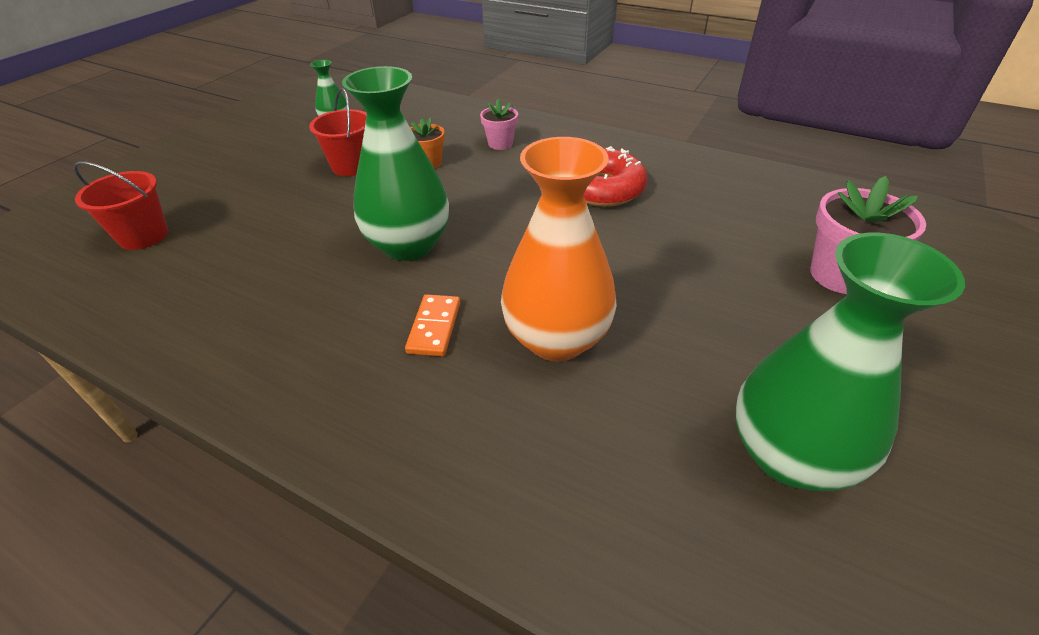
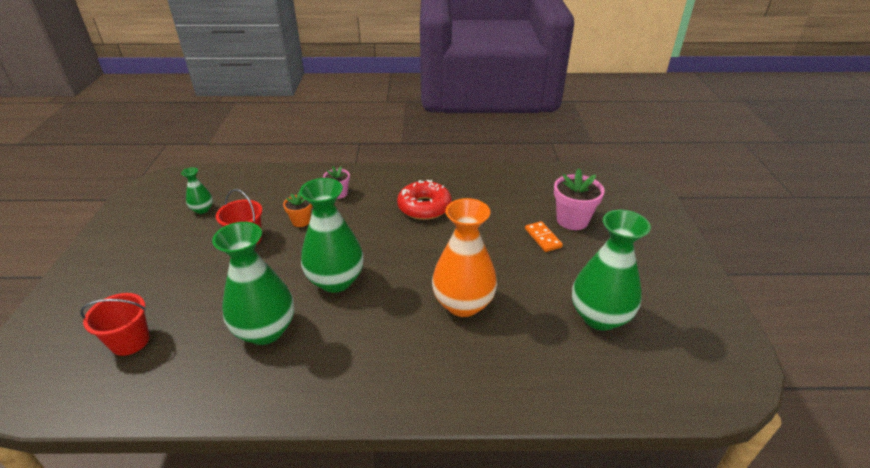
camera: 30 degrees left, 5 degrees down
orange domino [405,294,460,356] -> orange domino moved to [525,221,563,252]
none -> green vase [212,222,294,345]

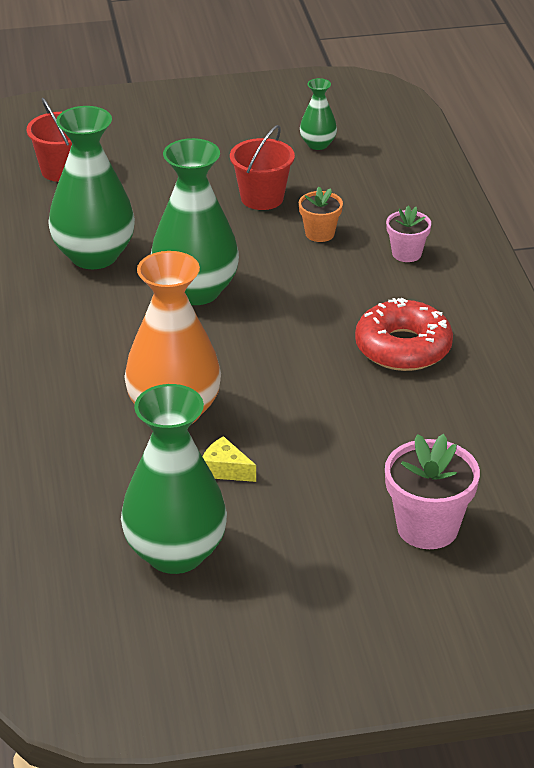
camera: 80 degrees right, 0 degrees up
orange domino [525,221,563,252] -> none
none -> yellow cheese [203,436,256,482]

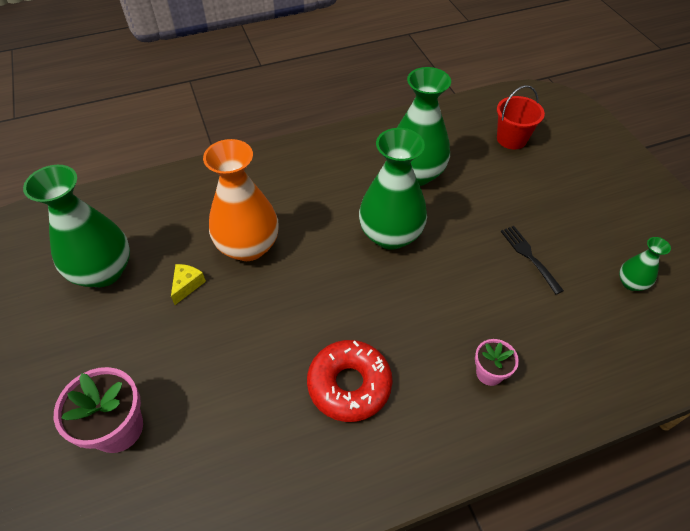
camera: 80 degrees right, 15 degrees up
red bucket [230,125,295,210] -> black fork [500,226,564,294]
orange flower pot [299,187,343,242] -> none

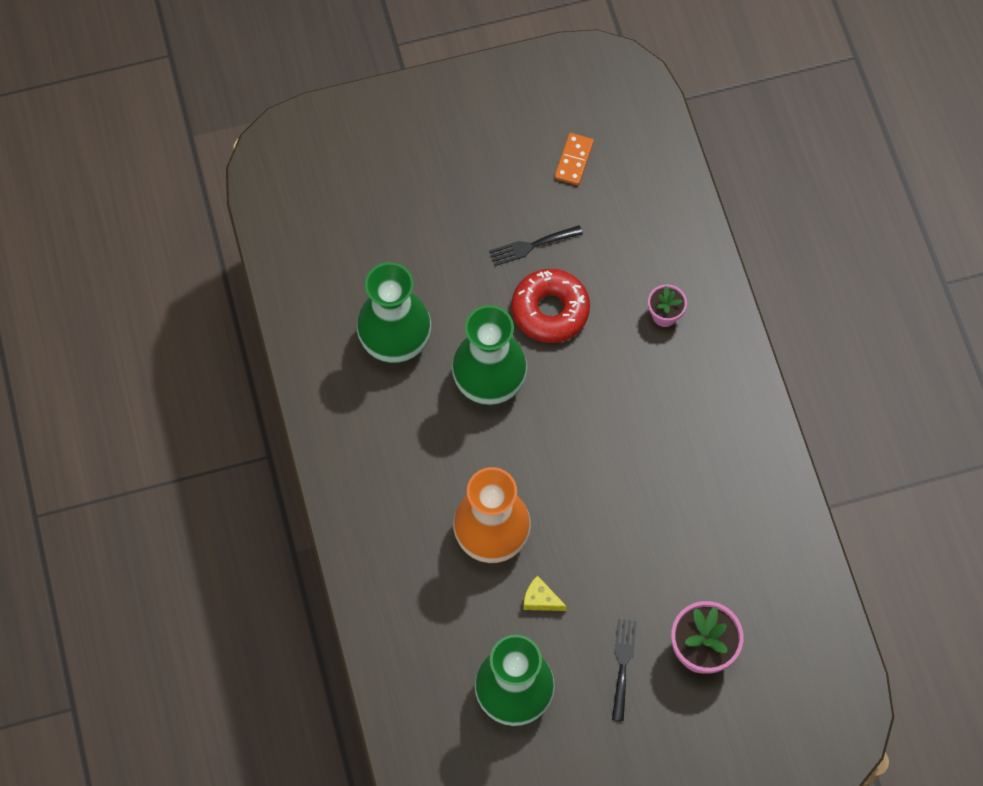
camera: 85 degrees left, 15 degrees up
red donut [307,340,392,422] -> red donut moved to [511,269,590,343]
red bucket [497,85,545,149] -> none
green vase [619,237,671,291] -> orange domino [554,133,594,185]
none -> black fork [612,619,637,721]

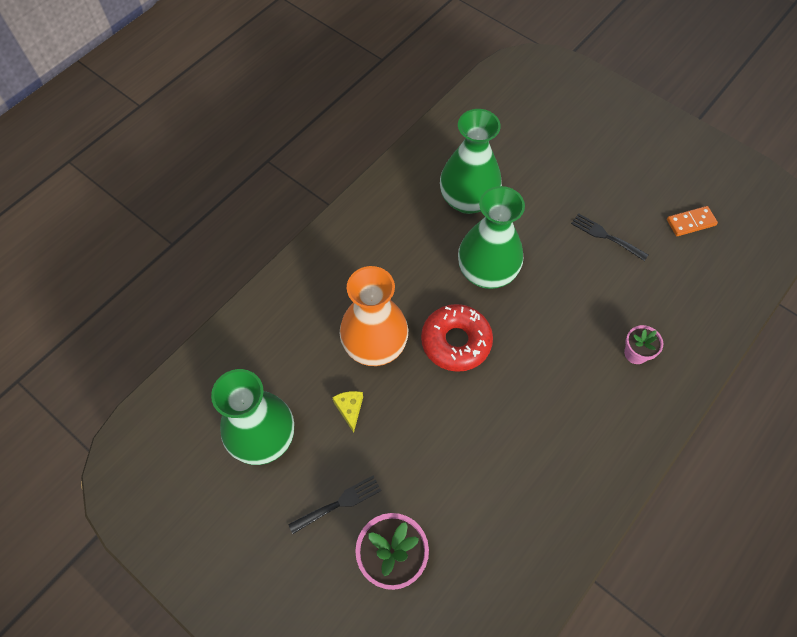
camera: 55 degrees right, 5 degrees down
red donut [511,269,590,343] -> red donut moved to [421,304,493,372]

